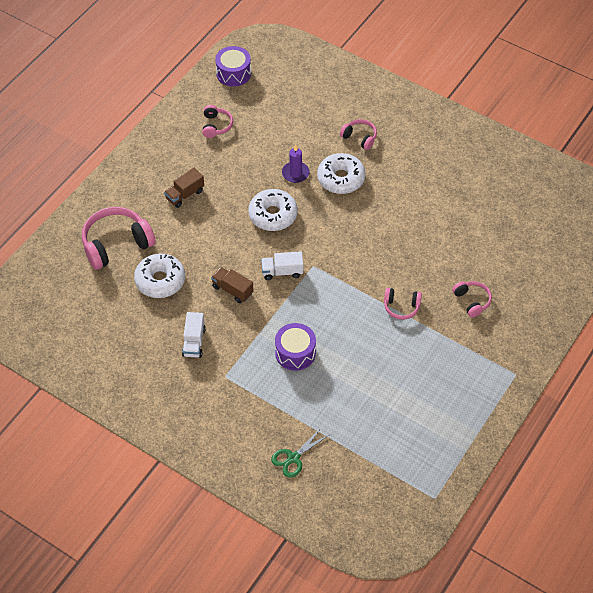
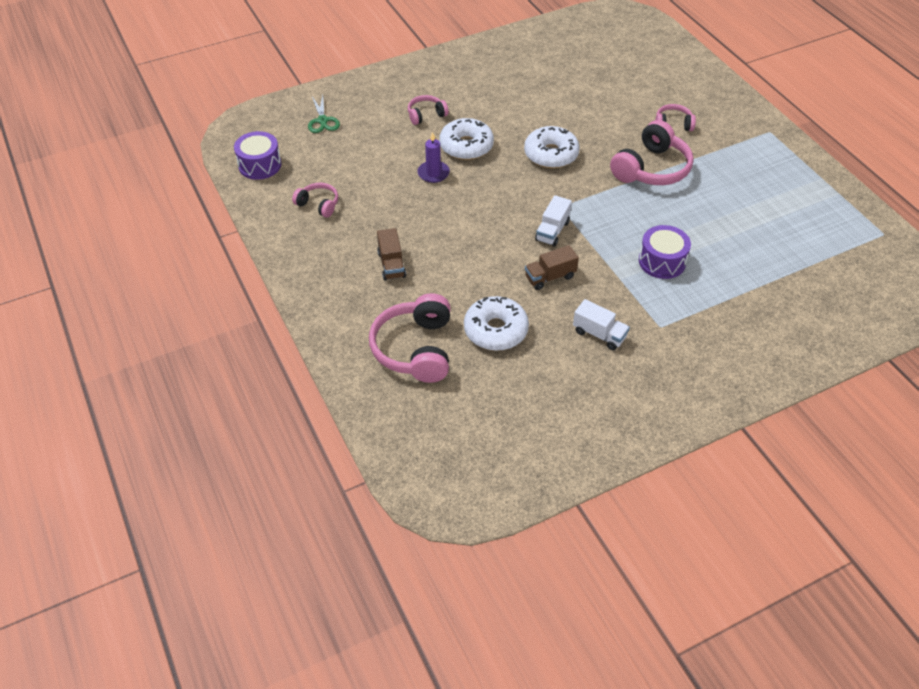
camera: 60 degrees left, 5 degrees down
white donut [248,189,298,231] -> white donut moved to [524,126,580,168]
green scissors [271,428,329,478] -> green scissors moved to [308,95,340,133]
pink headphones [384,288,422,320] -> pink headphones [610,120,694,185], size x1.88

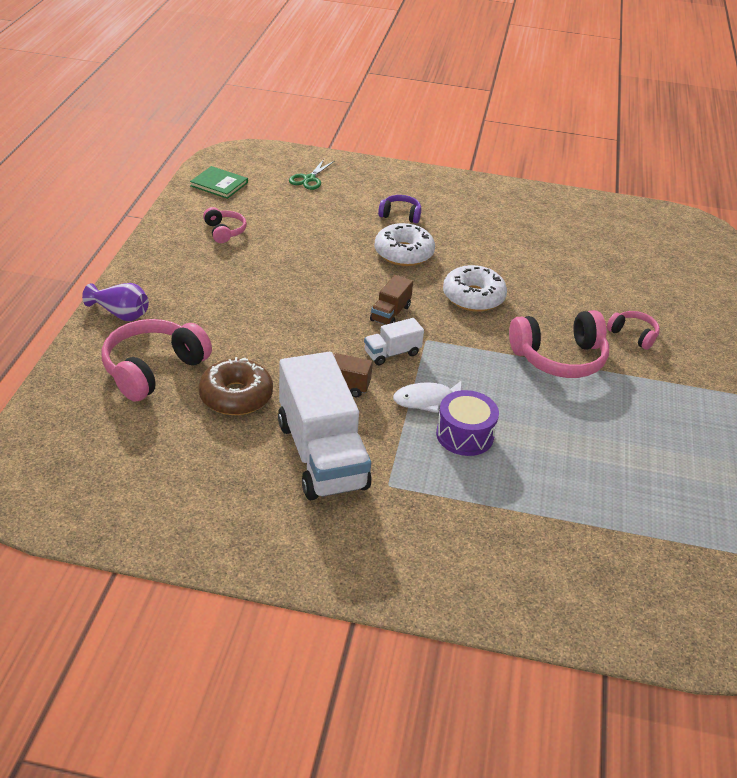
camera: 35 degrees right, 10 degrees down
purple drum [234,131,281,180] -> green book [190,166,248,199]
brown truck [377,228,406,281] -> brown truck moved to [370,275,413,325]
pink headphones [408,95,449,125] -> purple headphones [378,195,421,223]
purple candle [417,132,450,183] -> none
white donut [464,296,529,351] -> brown donut [198,357,273,415]
white truck [573,299,630,350] -> white truck [278,352,371,500], size x2.21
none -> purple vase [82,283,149,321]
none -> white fish [393,380,462,413]

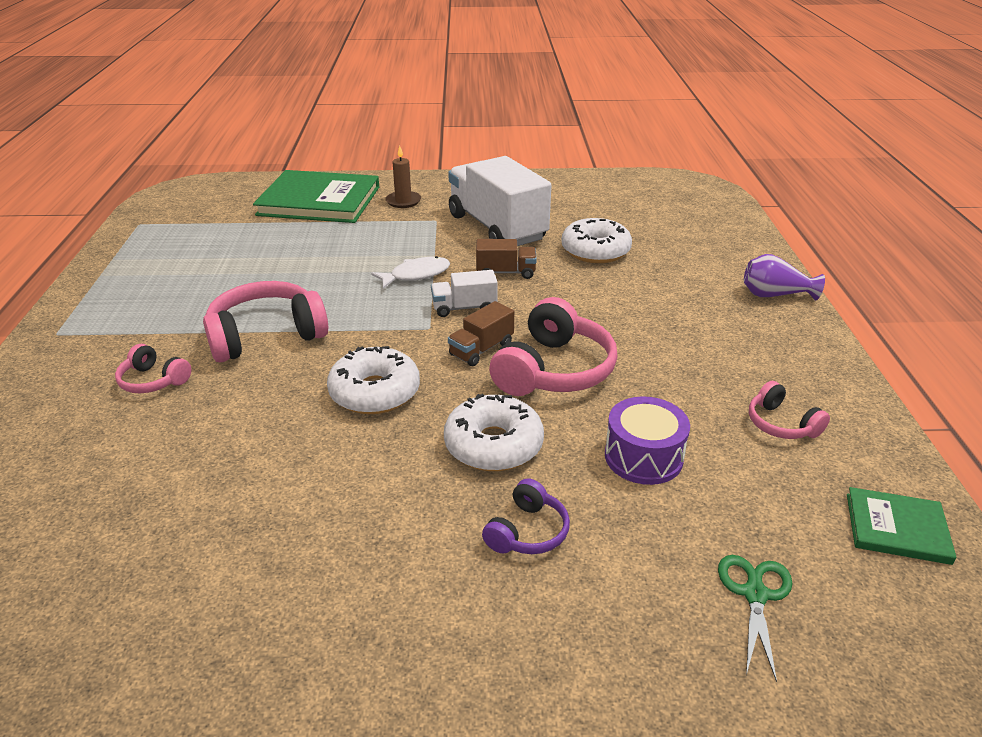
camera: 170 degrees right, 5 degrees down
pink headphones [101,319,212,402] -> pink headphones moved to [489,297,617,396]
brown donut [198,357,273,415] -> white donut [561,218,632,263]
white truck [364,318,424,366] -> white truck turned 150 degrees counterclockwise [431,270,498,317]
brown truck [370,275,413,325] -> brown truck turned 150 degrees counterclockwise [448,301,514,366]
purple headphones [378,195,421,223] -> purple headphones turned 60 degrees counterclockwise [482,478,570,554]
purple drum [436,390,499,456] -> purple drum moved to [605,396,690,485]
none -> green book [253,170,379,223]
none -> brown candle [385,145,421,208]

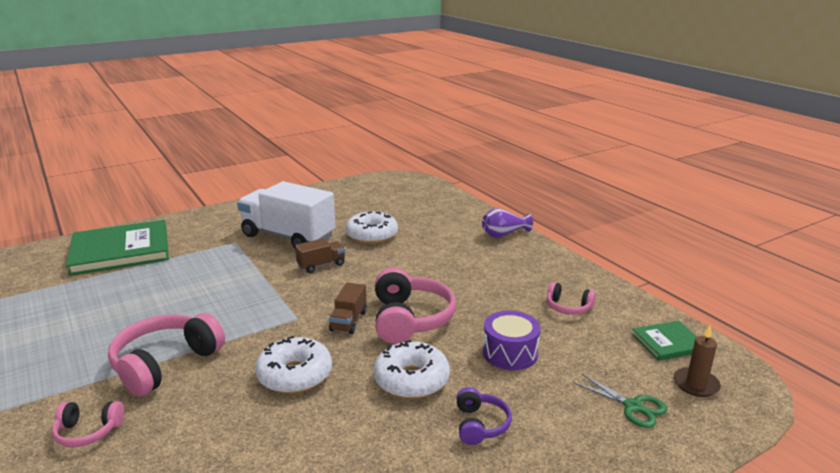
camera: 30 degrees left, 10 degrees down
white fish [371,256,450,289] -> none
brown candle [385,145,421,208] -> brown candle moved to [674,325,721,397]
white truck [431,270,498,317] -> none
green scissors [718,555,793,682] -> green scissors turned 150 degrees clockwise [573,373,667,428]

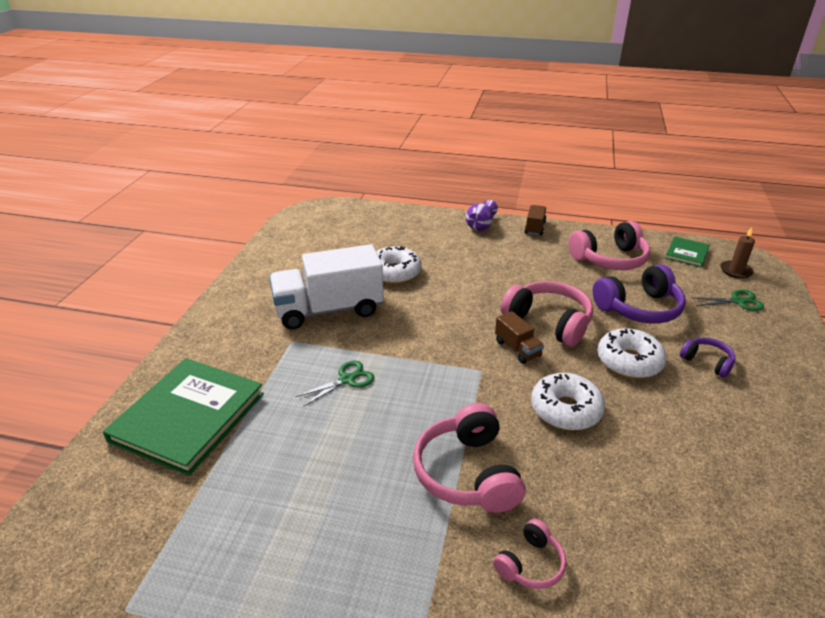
camera: 45 degrees left, 10 degrees up
brown truck [295,238,345,273] -> brown truck moved to [524,205,547,235]
purple drum [483,311,541,370] -> purple headphones [593,264,686,323]
pink headphones [547,282,596,315] -> pink headphones [569,221,650,270], size x1.88
none -> green scissors [295,361,375,407]

